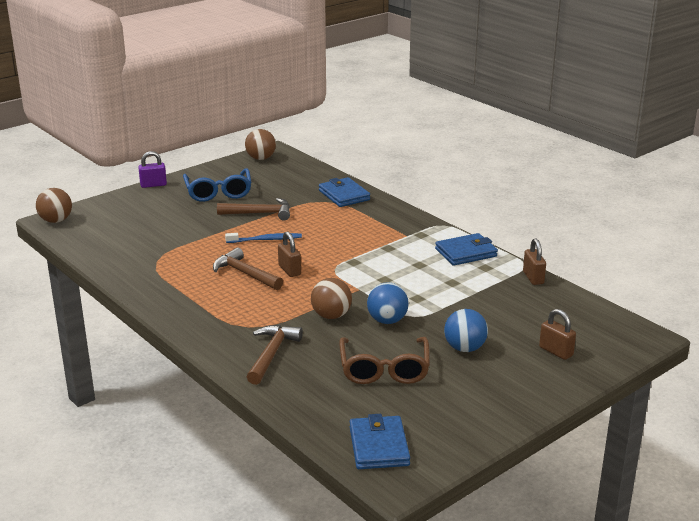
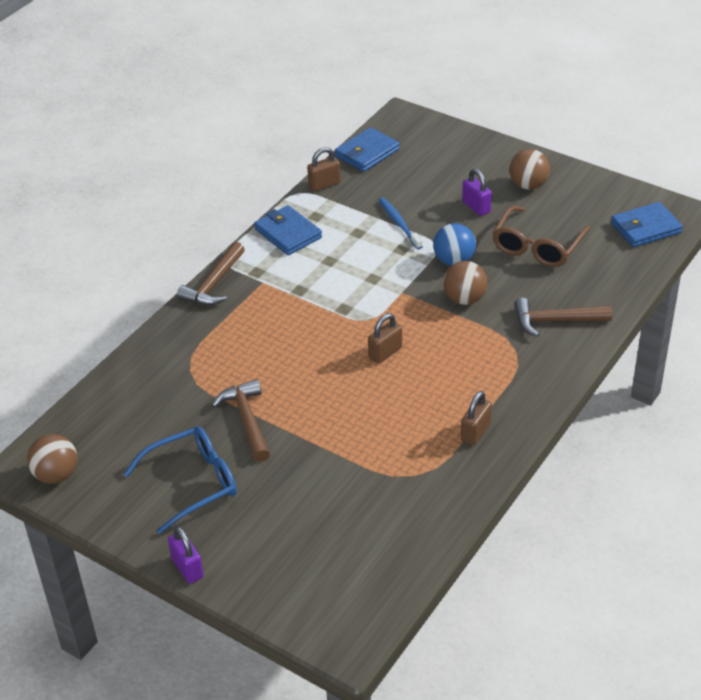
camera: 105 degrees left, 15 degrees up
brown ball [36,188,72,223] -> brown ball moved to [509,149,550,189]
brown hammer [213,248,283,290] -> brown hammer moved to [177,242,245,306]
blue toothbrush [225,233,302,243] -> blue toothbrush moved to [379,197,423,249]
blue wallet [319,177,370,207] -> blue wallet moved to [335,127,400,172]
brown glasses [339,337,430,384] -> brown glasses turned 135 degrees clockwise [493,206,590,267]
blue ball [444,309,488,352] -> purple padlock [462,169,492,216]
brown padlock [539,309,576,360] -> brown padlock moved to [461,391,492,445]

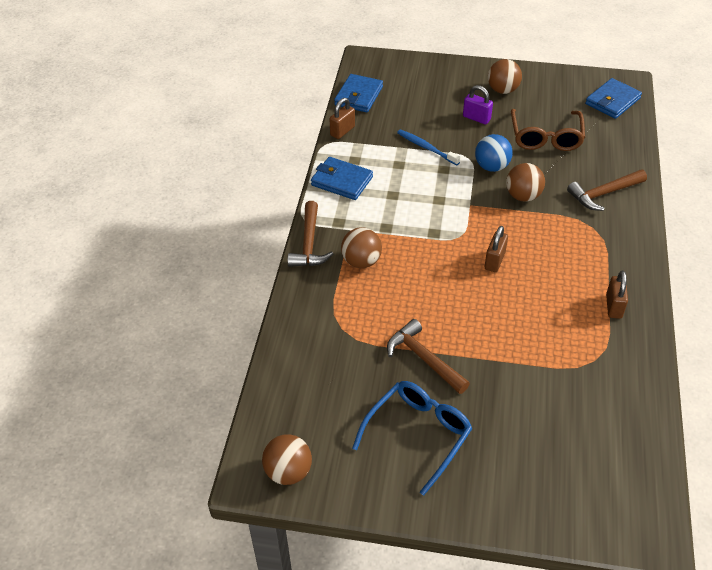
camera: 25 degrees left, 5 degrees up
purple padlock [168,526,204,584] -> none
none -> brown ball [341,227,382,268]

